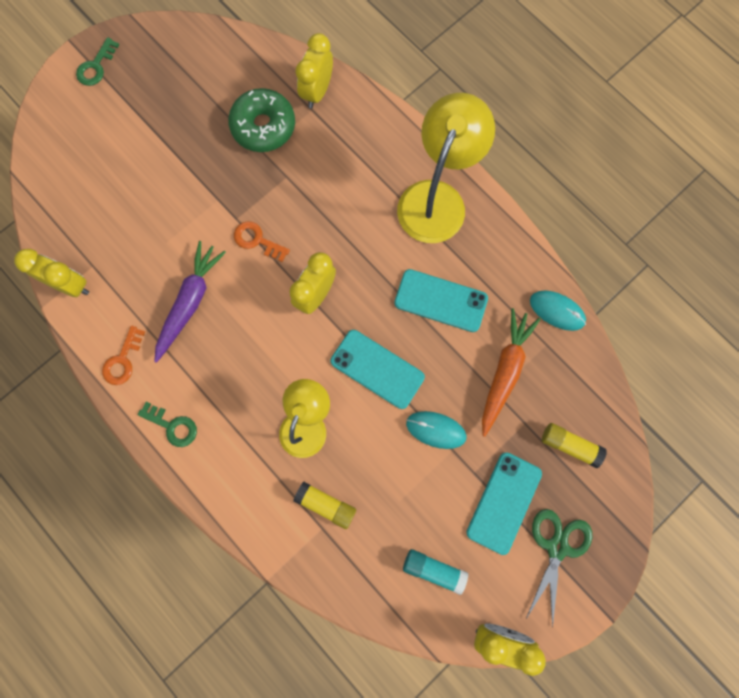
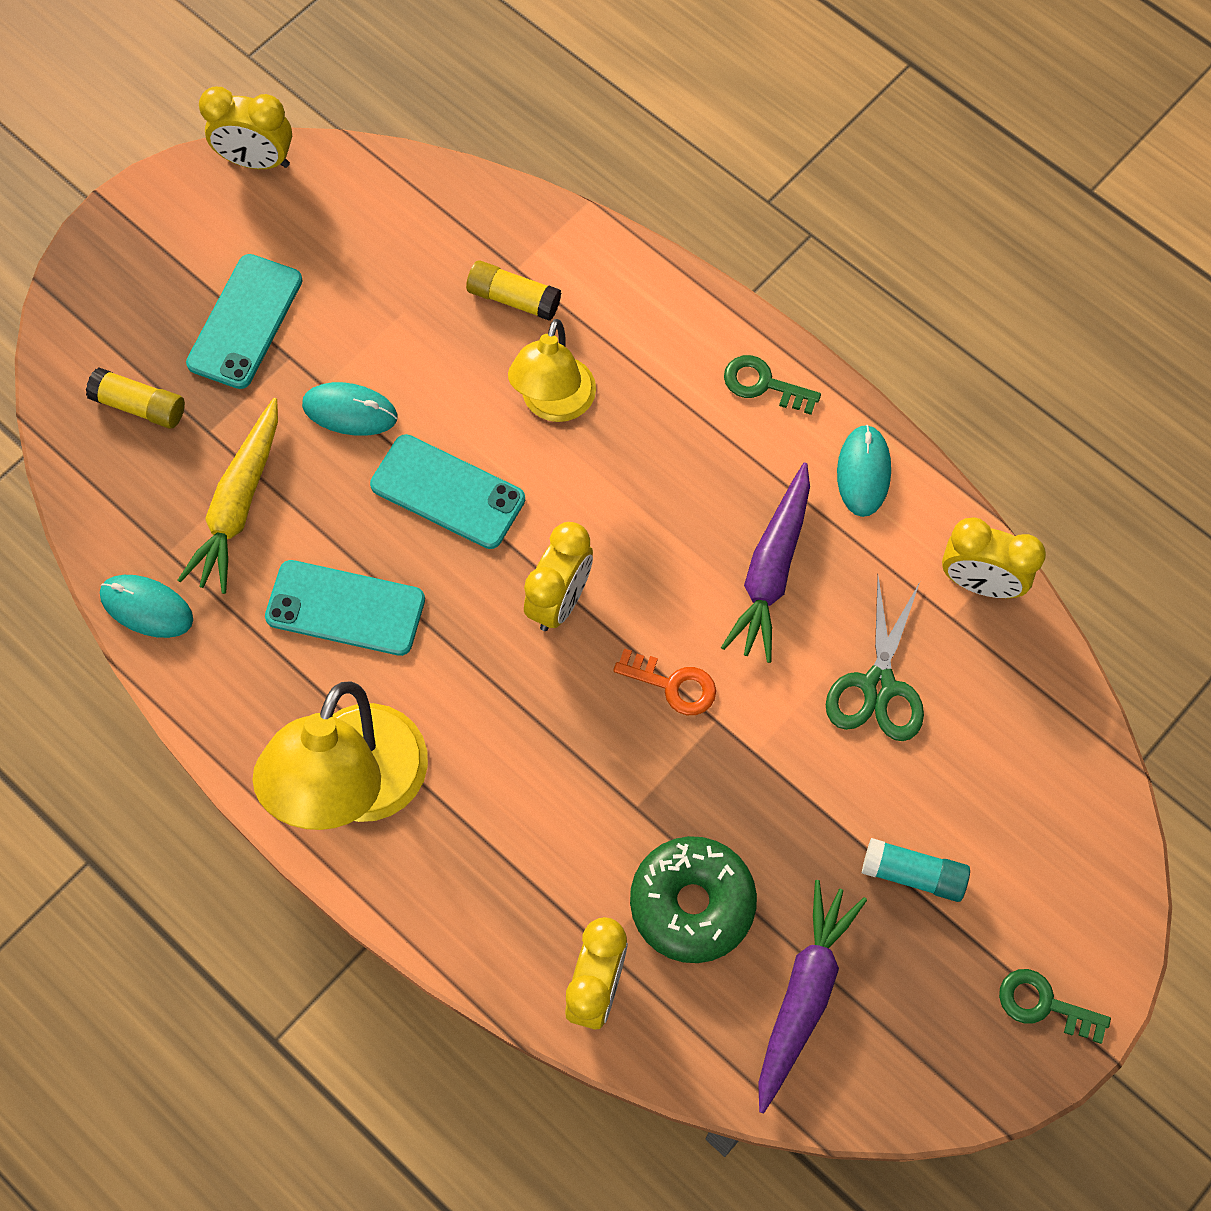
camera: 175 degrees right, 10 degrees down
green key [76,37,119,86] -> green key turned 90 degrees counterclockwise [999,969,1111,1044]
orange key [102,326,145,385] -> turquoise mouse [837,425,891,517]
turquoise glue stick [403,549,468,595] -> turquoise glue stick moved to [862,838,970,902]
orange carrot [482,308,541,437] -> yellow carrot [178,398,278,594]
green scissors [526,509,593,628] -> green scissors moved to [826,576,924,741]
none -> purple carrot [758,880,867,1113]

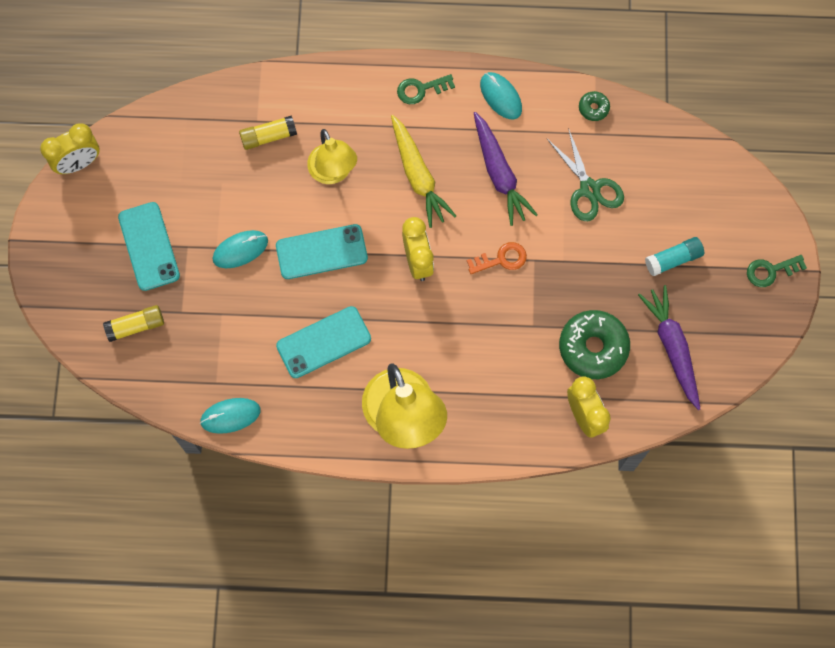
camera: 40 degrees left, 5 degrees up
yellow carrot [178,398,278,594] -> yellow carrot moved to [391,115,456,228]
yellow clock [942,517,1046,598] -> green donut [579,91,610,121]

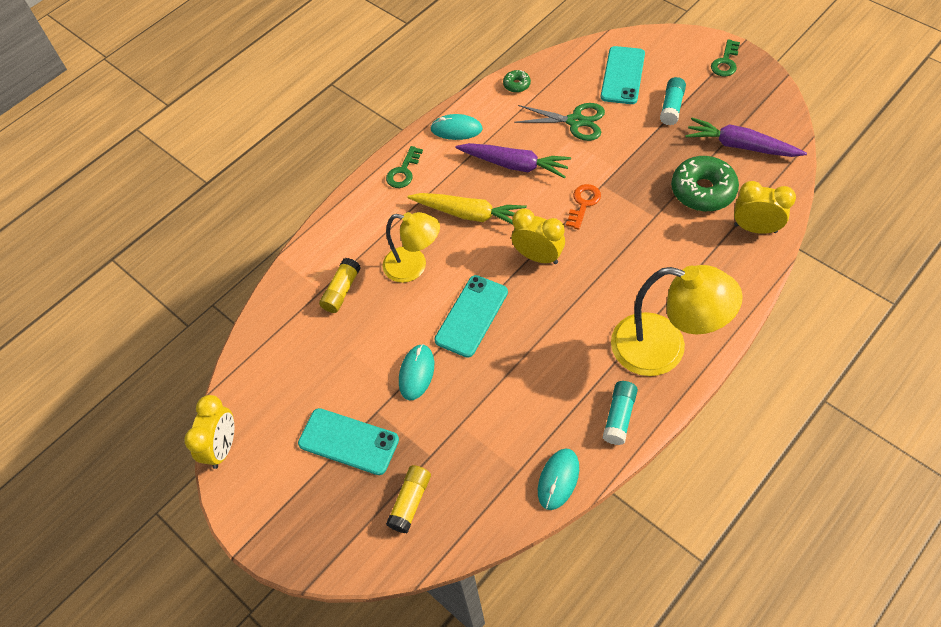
camera: 45 degrees left, 15 degrees down
turquoise phone [276,306,371,378] -> turquoise phone moved to [601,46,645,104]
none -> turquoise glue stick [603,381,638,445]

